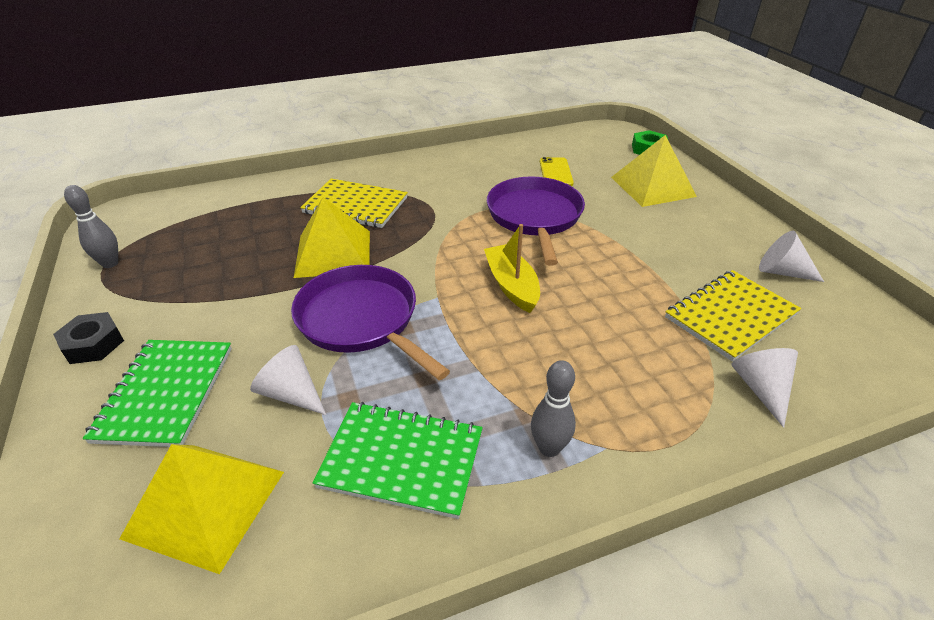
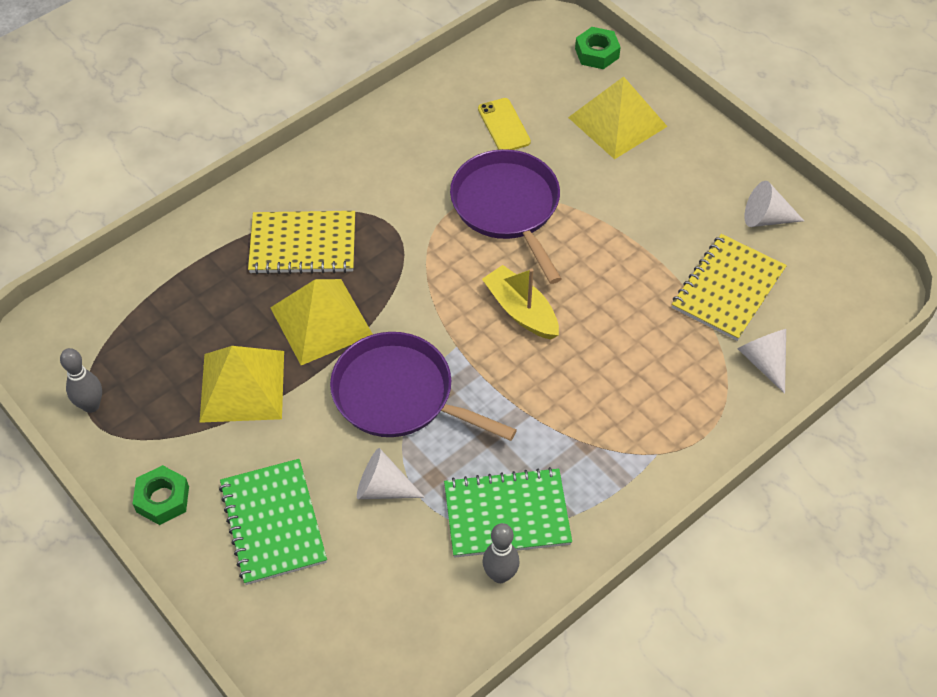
camera: 20 degrees left, 15 degrees up
black nut [53,312,124,364] -> green nut [132,465,189,525]
yellow pyramid [119,444,284,574] -> yellow pyramid moved to [199,346,284,423]
grey bowling pin [531,360,576,457] -> grey bowling pin moved to [482,523,520,583]

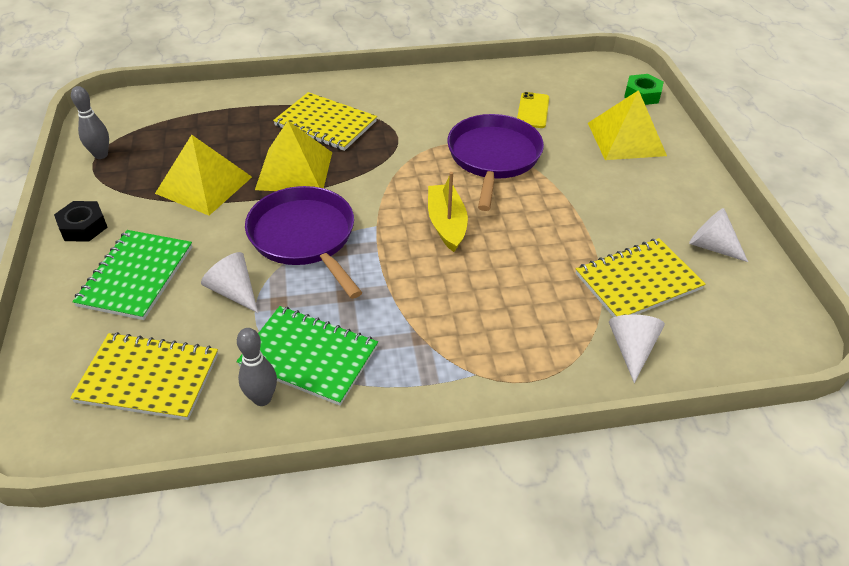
camera: 30 degrees right, 10 degrees down
green nut [132,465,189,525] -> black nut [54,201,108,242]
none -> yellow notebook [70,332,218,420]

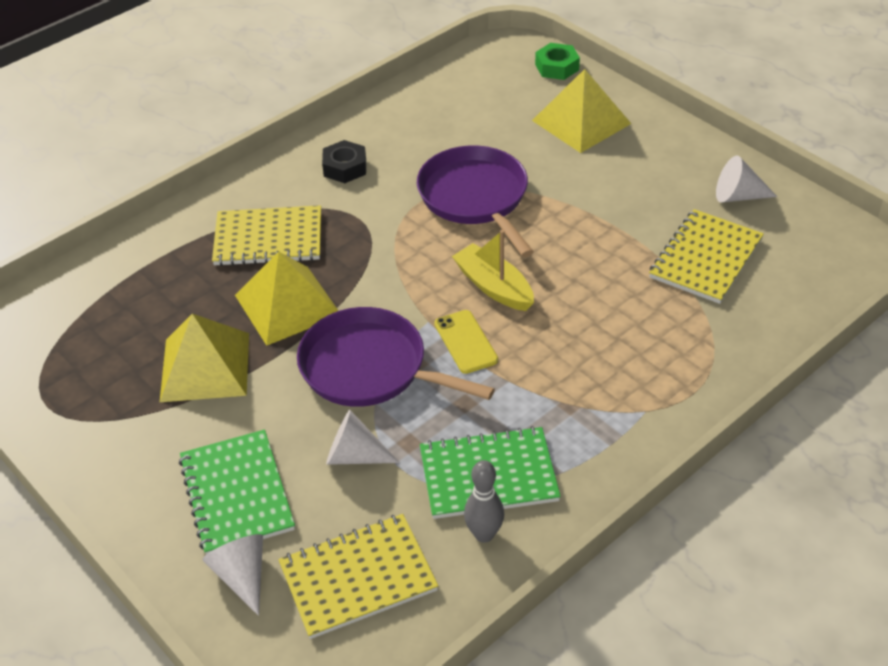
camera: 30 degrees left, 0 degrees up
black nut [54,201,108,242] -> black nut moved to [322,140,366,183]
grey bowling pin [71,86,109,159] -> none
yellow phone [517,92,549,128] -> yellow phone moved to [434,310,498,374]
white cone [609,315,665,383] -> white cone moved to [202,534,263,616]

